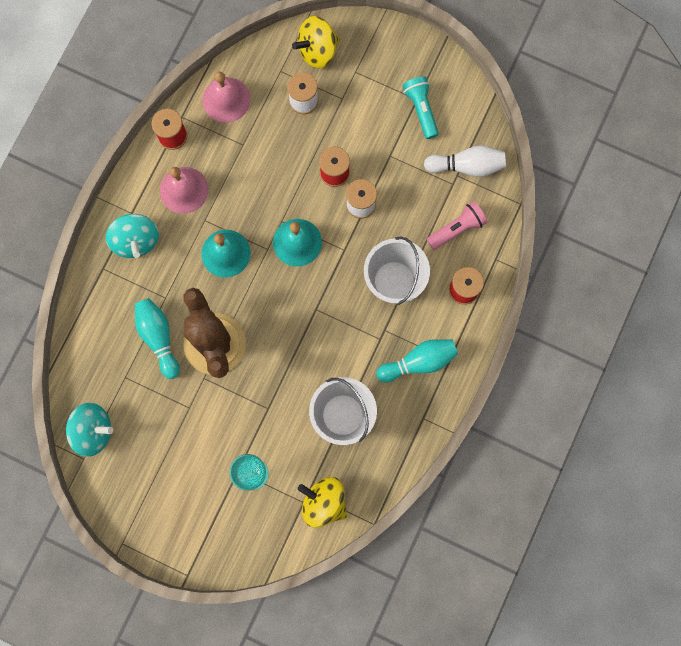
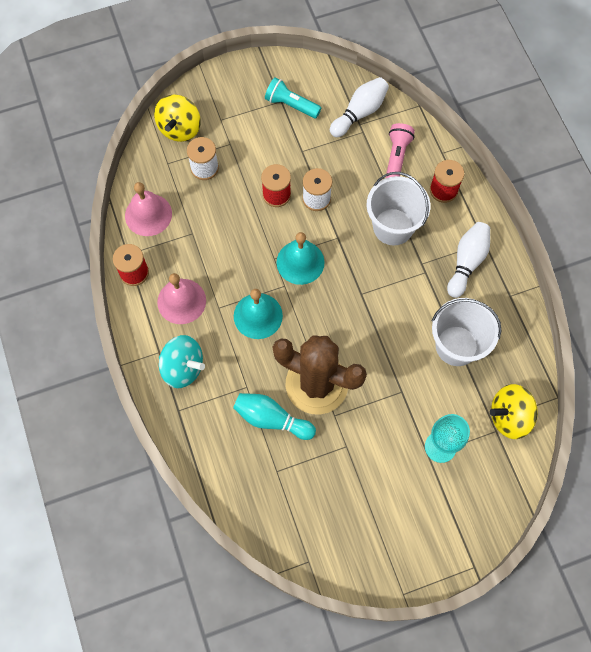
camera: 45 degrees left, 10 degrees down
turquoise spinning top [66,402,113,457] -> none
turquoise bowling pin [376,339,458,383] -> white bowling pin [447,222,490,298]

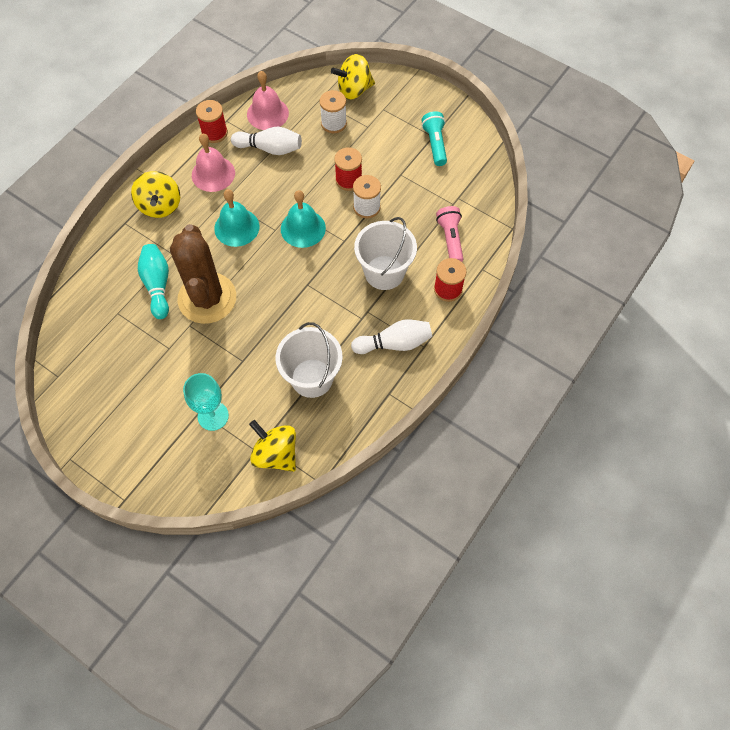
camera: 55 degrees right, 5 degrees down
turquoise spinning top [159,335,205,388] -> yellow spinning top [131,171,180,218]
white bowling pin [330,77,389,137] -> white bowling pin moved to [231,127,302,155]
pink flashlight [386,123,415,178] -> pink flashlight turned 75 degrees counterclockwise [436,206,463,262]

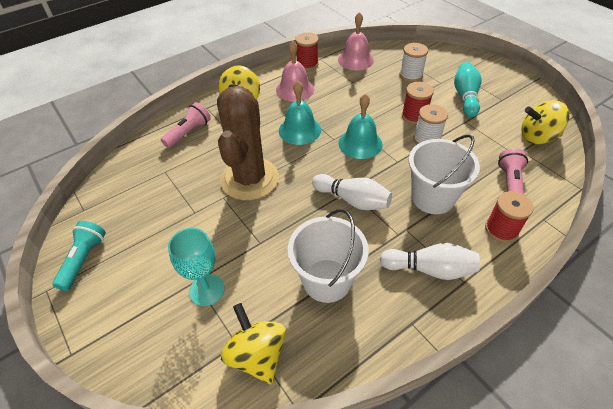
camera: 20 degrees right, 15 degrees down
turquoise bowling pin [138,244,169,319] -> turquoise bowling pin moved to [454,62,481,117]
white bowling pin [231,127,302,155] -> white bowling pin moved to [312,174,392,210]
yellow spinning top [331,54,375,100] -> yellow spinning top moved to [521,100,570,144]
turquoise flashlight [421,111,447,166] -> turquoise flashlight moved to [52,221,106,291]
none -> pink flashlight [161,102,211,148]

